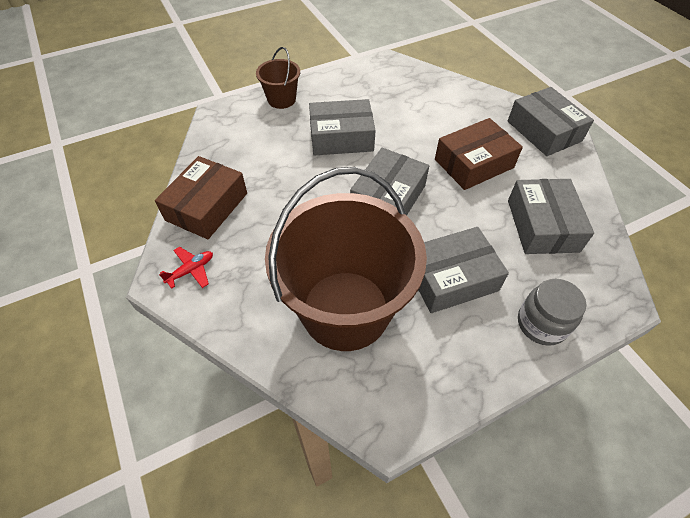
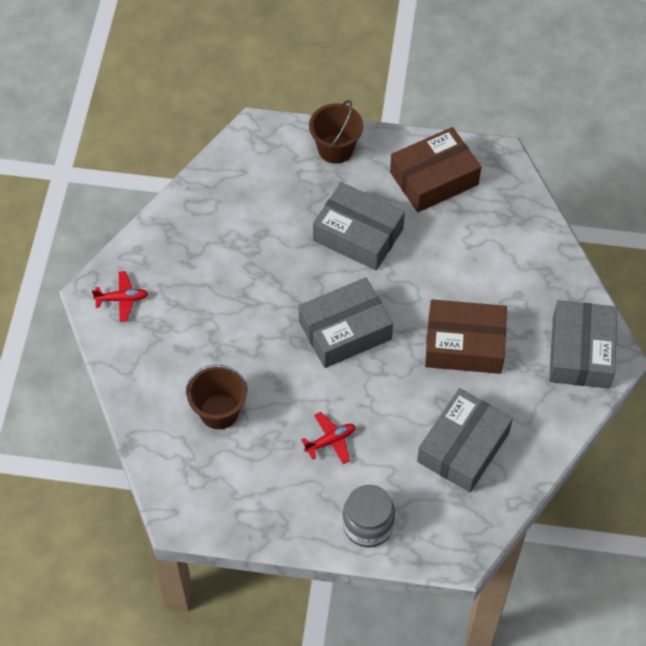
camera: 35 degrees right, 5 degrees up
brown box [155,156,247,239] -> brown box moved to [390,127,481,212]
brown bucket [265,167,427,351] -> brown bucket [186,365,248,429], size x0.45
grey box [418,227,509,313] -> red plane [301,412,355,464]

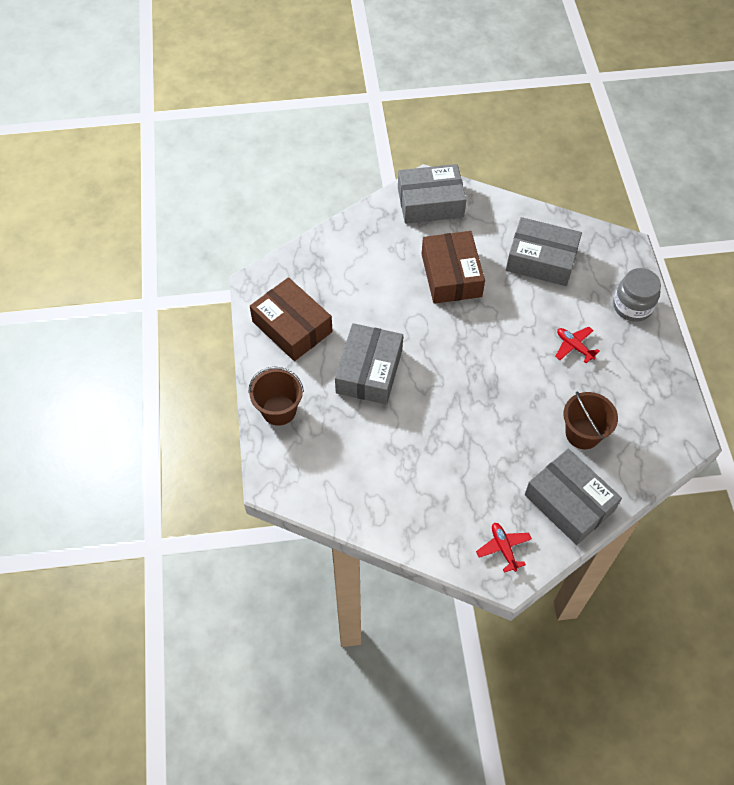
camera: 105 degrees left, 0 degrees up
grey box [299,277,393,368] -> grey box moved to [525,449,622,545]

